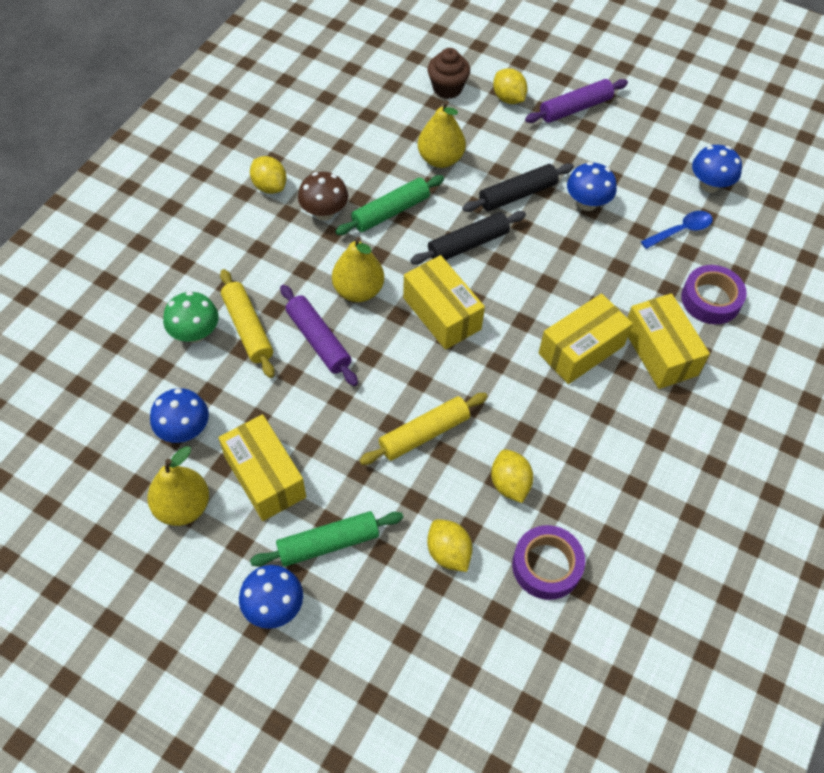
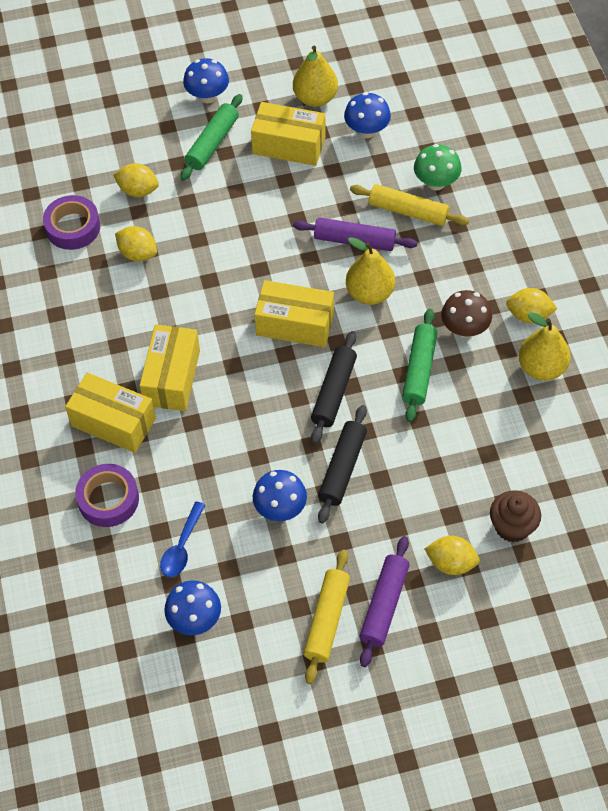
camera: 140 degrees right, 0 degrees up
yellow rolling pin [359,393,488,465] -> yellow rolling pin moved to [304,549,350,684]
yellow pear [418,100,466,168] -> yellow pear moved to [518,312,571,381]

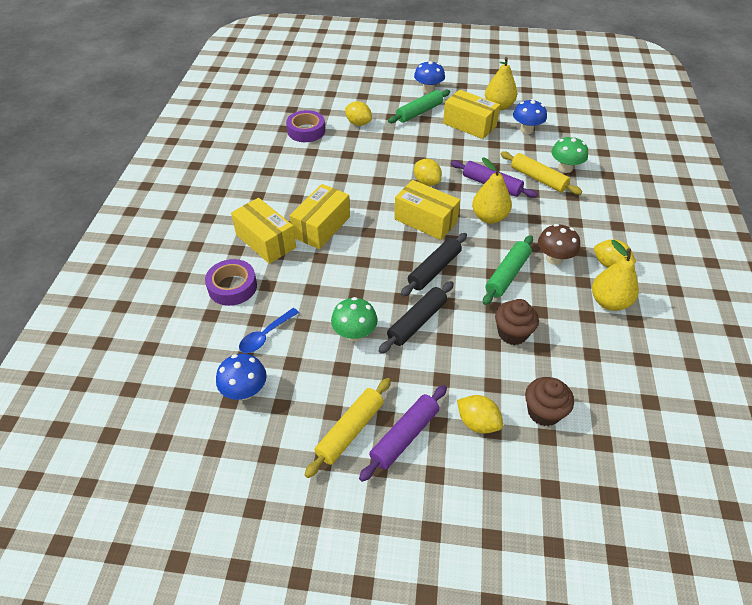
camera: 20 degrees right, 10 degrees down
yellow lemon [115,226,157,262] -> yellow lemon moved to [414,159,442,186]
blue mushroom [253,470,307,521] -> green mushroom [331,297,378,342]
none -> brown cupcake [495,299,539,345]

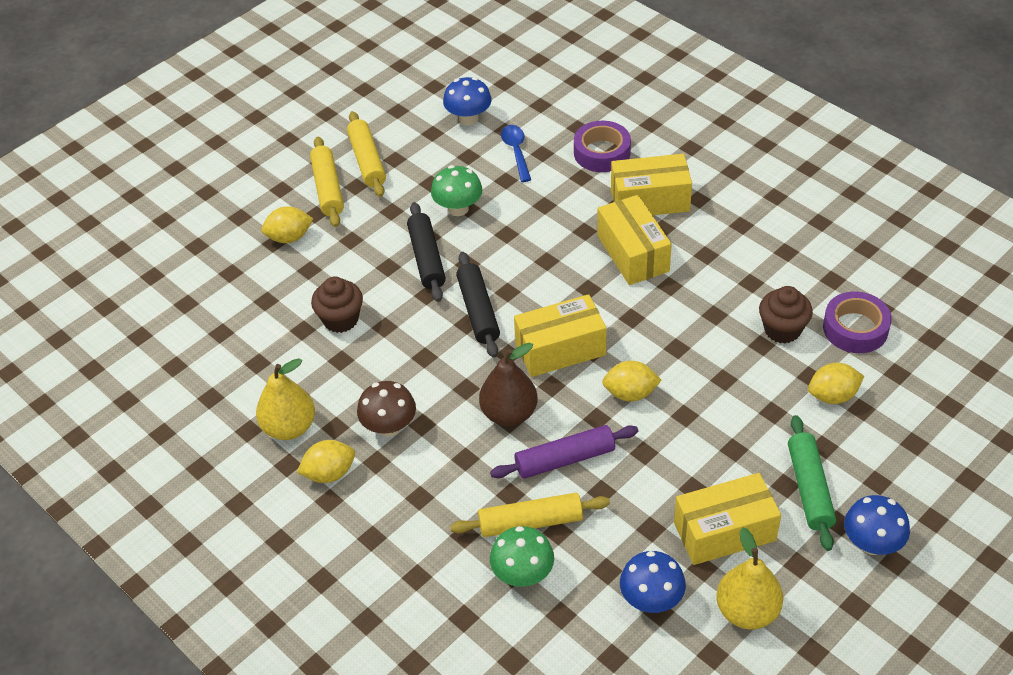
camera: 130 degrees right, 0 degrees up
purple rolling pin [359,385,447,482] -> yellow rolling pin [310,137,344,227]
yellow pear [472,158,512,224] -> brown pear [479,343,538,426]
green rolling pin [483,235,533,305] -> none
brown cupcake [525,377,574,426] -> brown cupcake moved to [759,286,813,344]

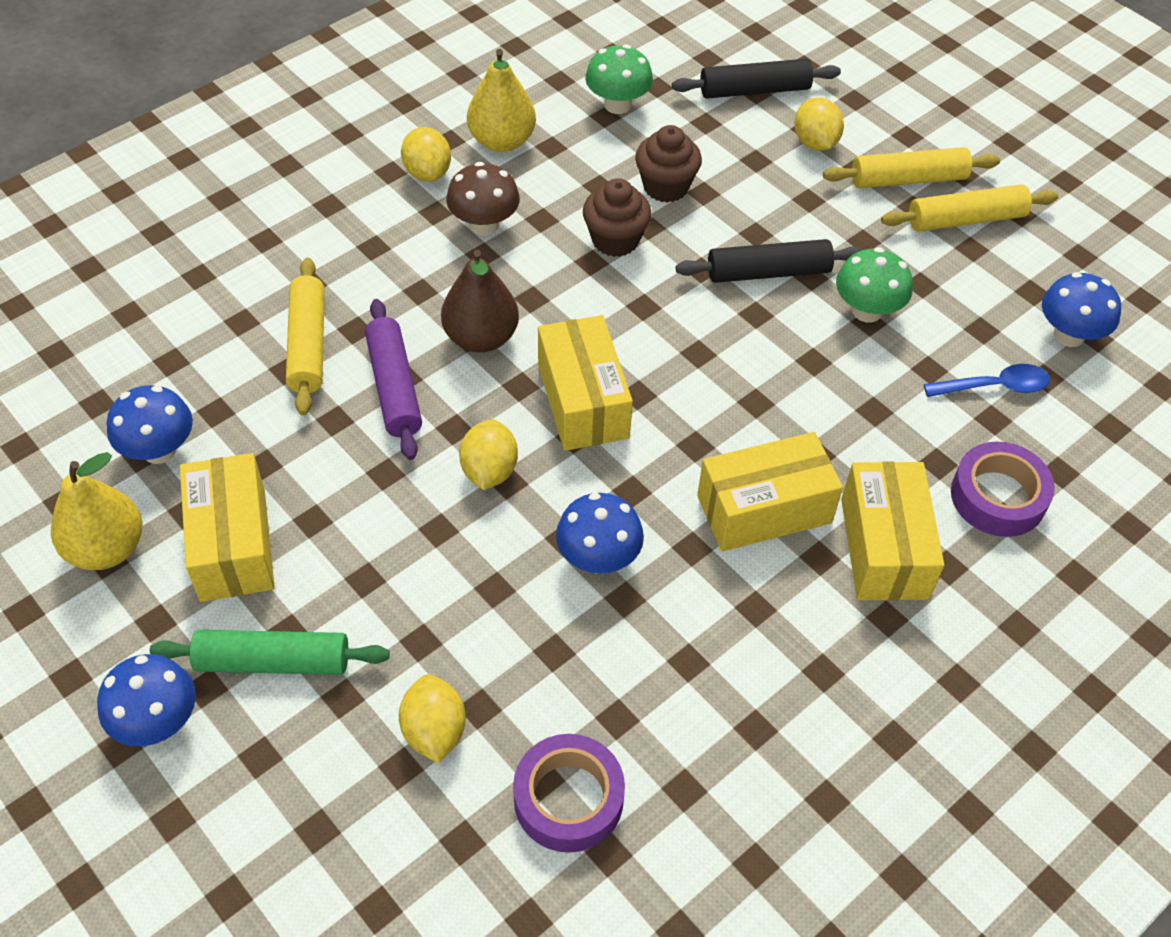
camera: 90 degrees right, 5 degrees up
black rolling pin [456,252,500,358] -> black rolling pin moved to [672,59,841,99]
green mushroom [490,526,554,587] -> green mushroom moved to [585,44,653,114]
brown cupcake [759,286,813,344] -> brown cupcake moved to [583,178,652,257]
none -> blue mushroom [556,493,644,573]

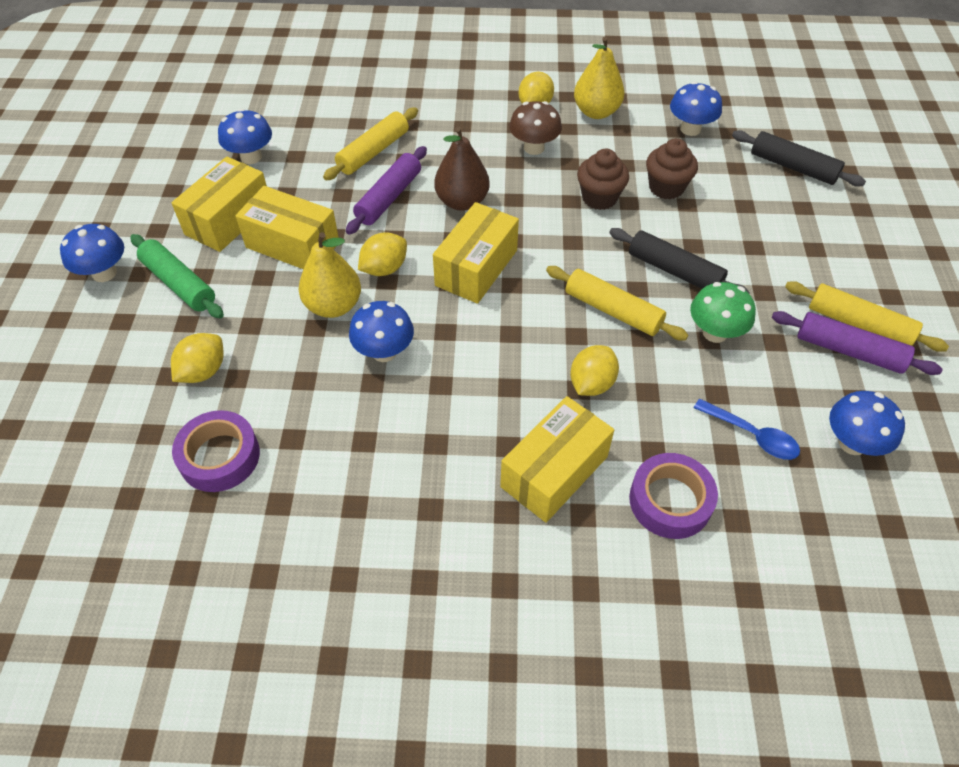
camera: 45 degrees right, 0 degrees up
yellow pear [51,452,142,570] -> yellow pear moved to [299,232,361,318]
green mushroom [585,44,653,114] -> blue mushroom [670,81,722,136]
yellow box [697,432,843,552] -> yellow box moved to [235,186,339,269]
yellow lemon [794,97,844,151] -> yellow lemon moved to [570,345,619,396]
yellow rolling pin [823,147,1000,188] -> yellow rolling pin moved to [546,266,688,340]
none -> purple rolling pin [772,311,943,375]

